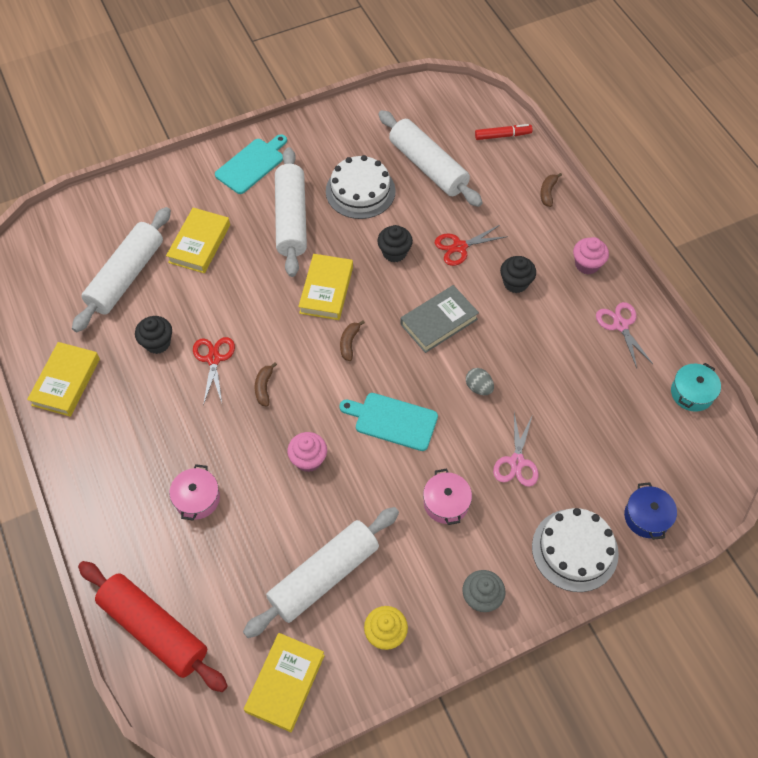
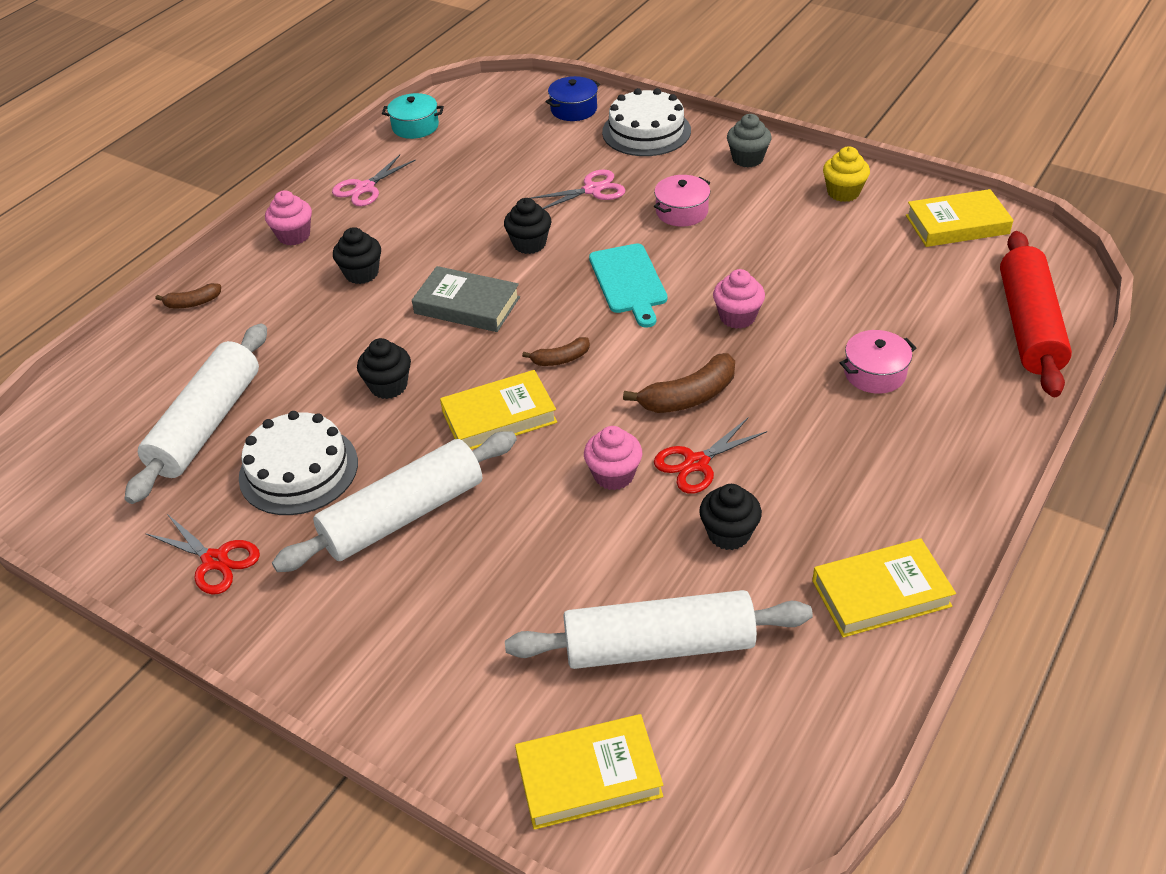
camera: 120 degrees left, 15 degrees down
yellow book [166,208,230,273] -> yellow book moved to [515,714,663,830]
turquoise cutting board [215,134,287,194] -> none
white rolling pin [243,507,399,638] -> none
brown banana [255,362,277,406] -> brown banana [623,353,735,413], size x1.71
red scissors [435,225,508,266] -> red scissors moved to [145,514,260,595]
grey egg [466,368,494,395] -> black cupcake [504,198,551,254]
red marker [475,124,533,140] -> none
none -> pink cupcake [584,426,642,490]

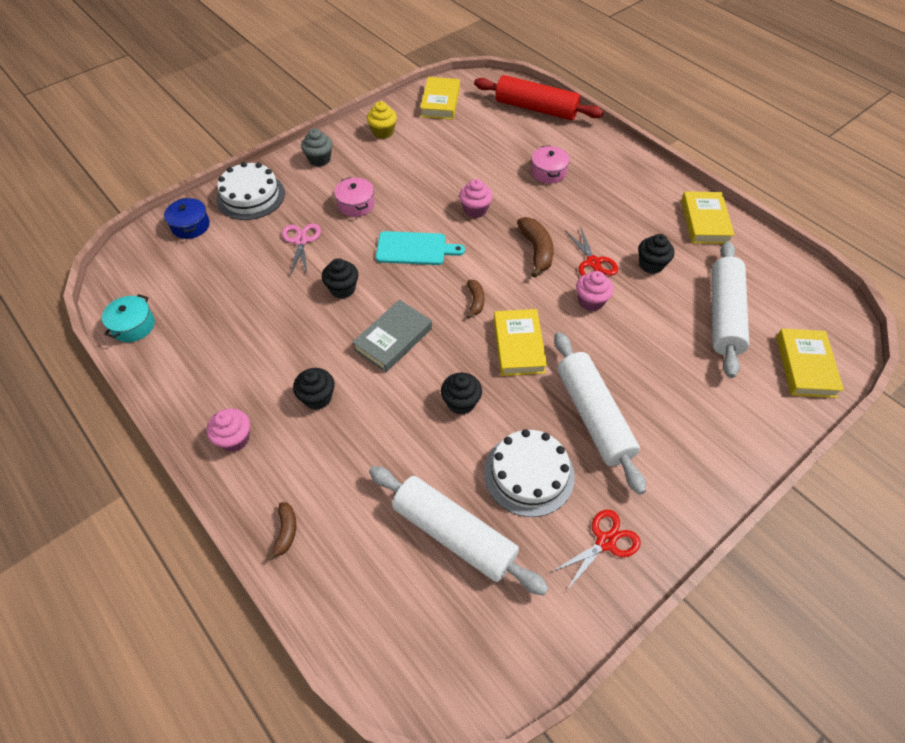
camera: 75 degrees left, 10 degrees up
pink scissors [332,155,416,206] -> none

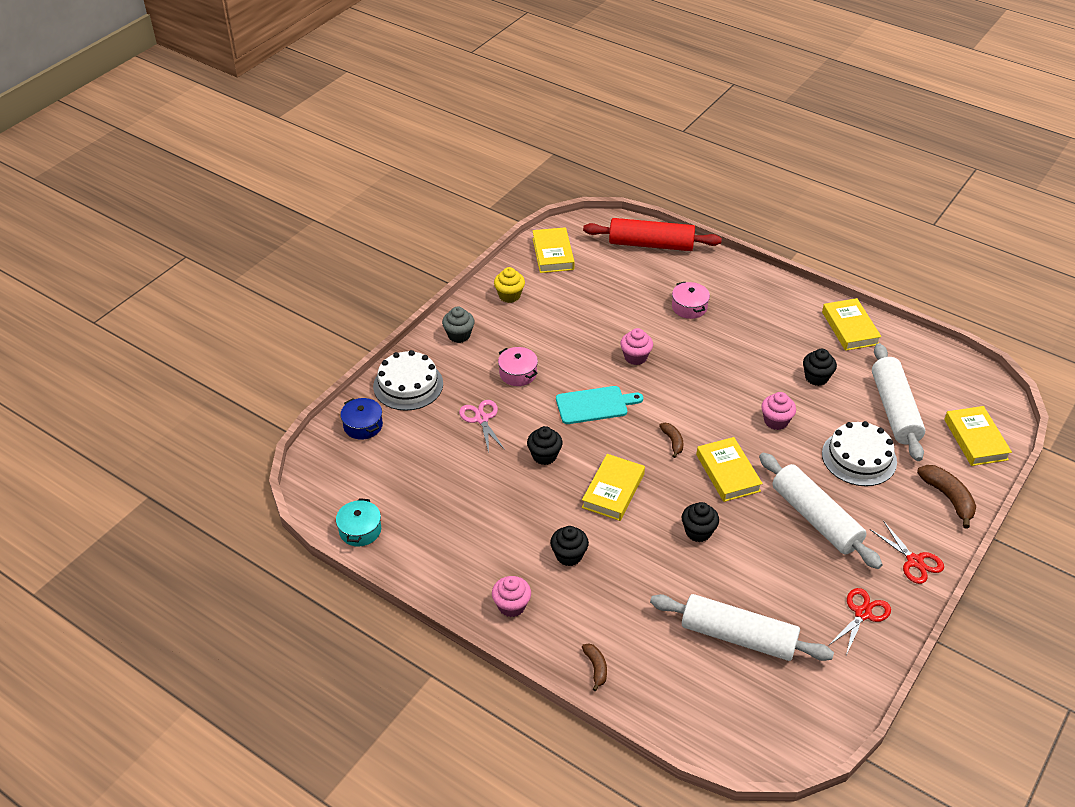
camera: 15 degrees left, 10 degrees down
grey book [352,300,432,372] -> yellow book [582,454,645,521]
white cake [484,429,575,517] -> white cake moved to [822,421,897,486]
brown banana [517,217,554,278] -> brown banana moved to [917,465,976,529]
red scissors [565,226,618,277] -> red scissors moved to [870,521,944,584]

